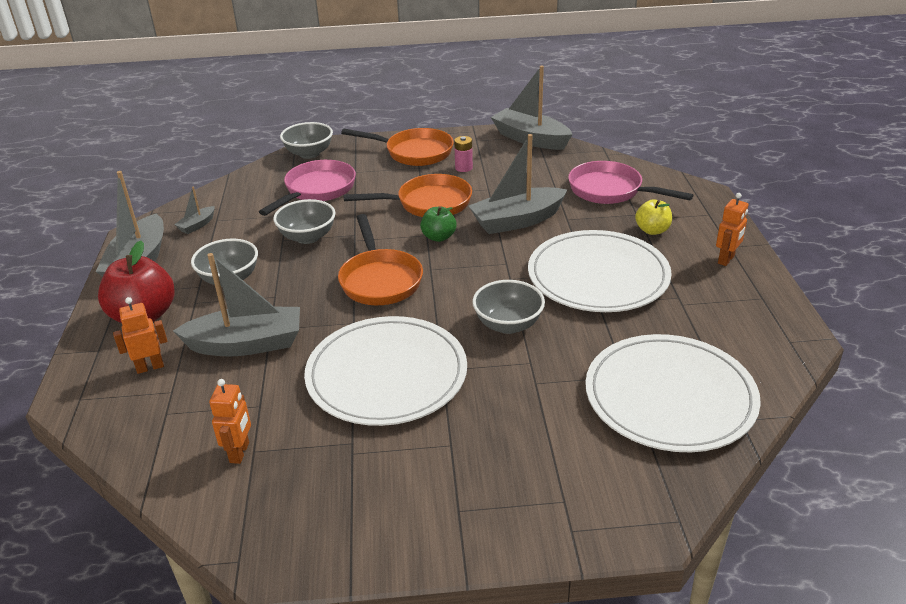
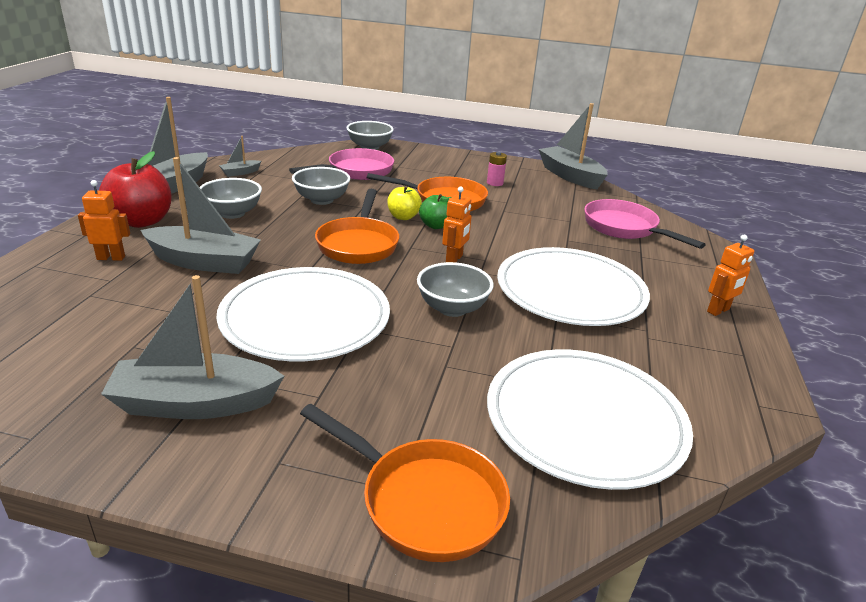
camera: 15 degrees right, 5 degrees down
orange robot [209,379,251,464] -> orange robot moved to [442,186,471,262]
orange pan [341,128,454,166] -> orange pan moved to [300,404,510,562]
grey boat [469,134,567,234] -> grey boat moved to [101,275,284,419]
yellow apple [635,200,672,235] -> yellow apple moved to [387,186,422,220]

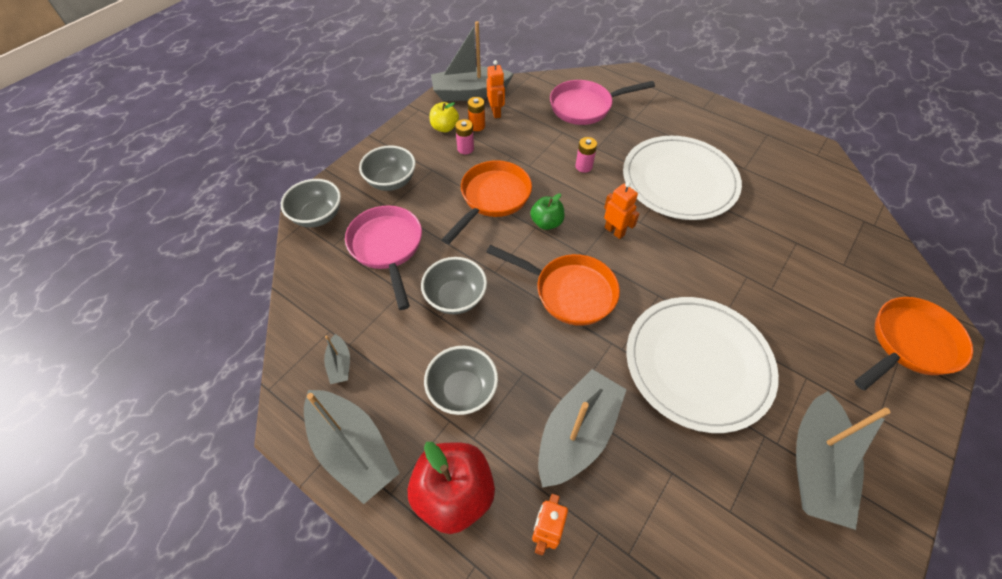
camera: 65 degrees left, 25 degrees up
yellow apple [387,186,422,220] -> yellow apple moved to [430,102,459,132]
grey bowl [417,262,493,317] -> grey bowl moved to [359,145,415,191]
white plate [487,349,693,490] -> none
orange robot [707,235,754,316] -> orange robot moved to [487,60,505,118]
none -> orange battery [468,97,485,131]
none -> pink battery [575,137,597,173]

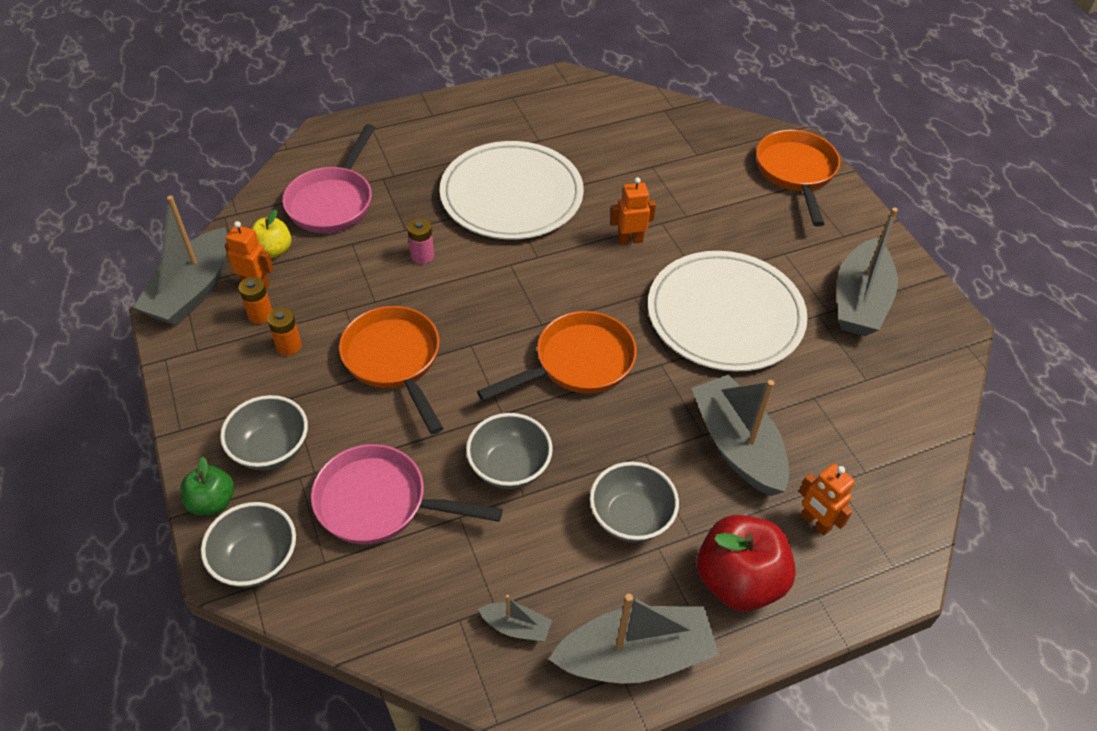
camera: 60 degrees left, 5 degrees down
yellow apple [430,102,459,132] -> yellow apple moved to [251,210,291,258]
pink battery [455,119,474,154] -> orange battery [267,308,302,355]
green apple [530,193,565,230] -> green apple moved to [180,457,234,515]
orange robot [604,182,640,239] -> orange robot moved to [610,177,656,245]
grey boat [796,391,890,530] -> grey boat turned 60 degrees clockwise [837,207,898,336]

